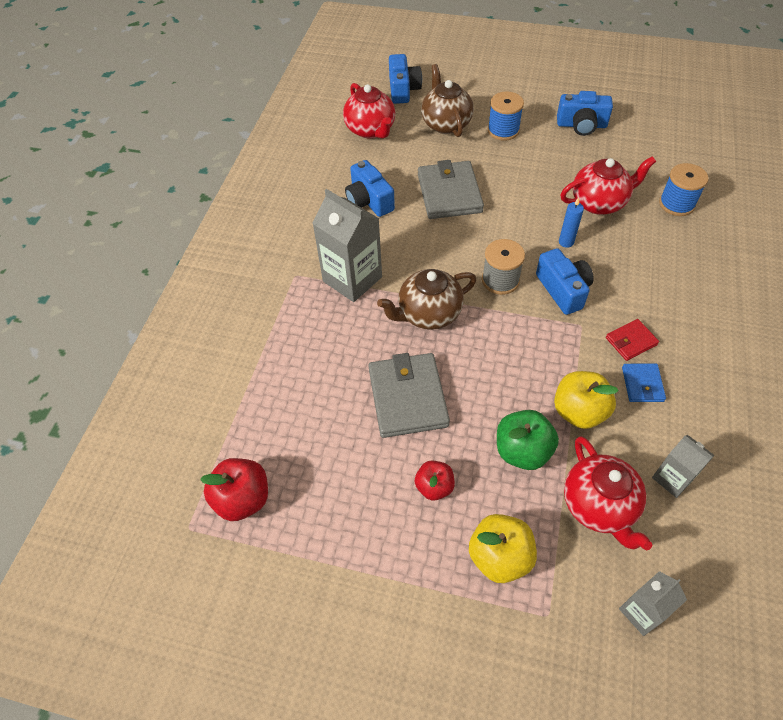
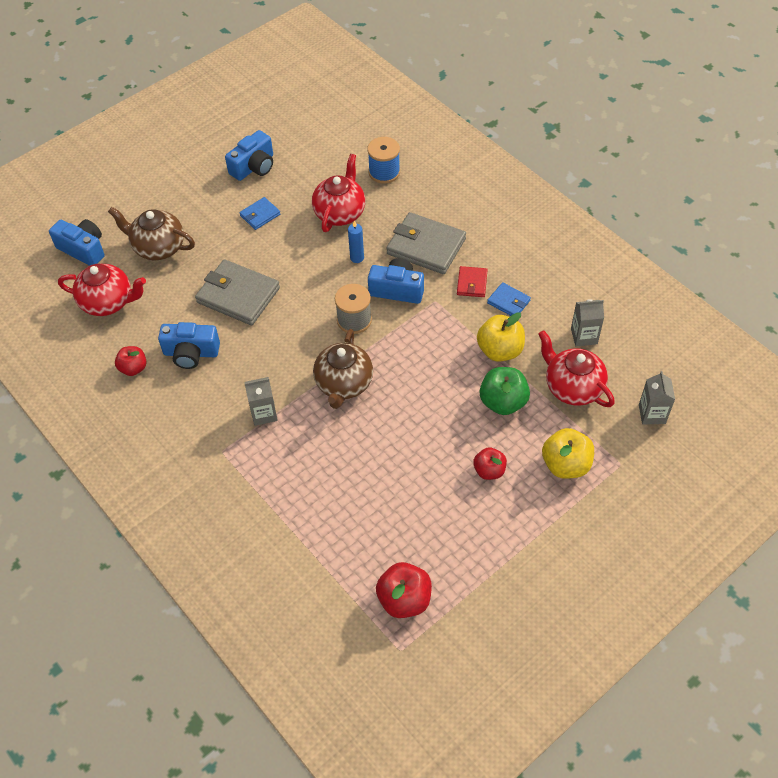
camera: 55 degrees left, 0 degrees up
grey carton [312,189,382,302] -> grey carton [244,377,278,426], size x0.56
grey wallet [368,353,450,438] -> grey wallet moved to [386,212,466,274]
blue spool [488,92,524,141] -> none
red teapot [564,436,653,550] -> red teapot turned 150 degrees counterclockwise [538,330,615,407]
none -> red apple [115,346,146,376]
none -> blue wallet [239,197,281,230]

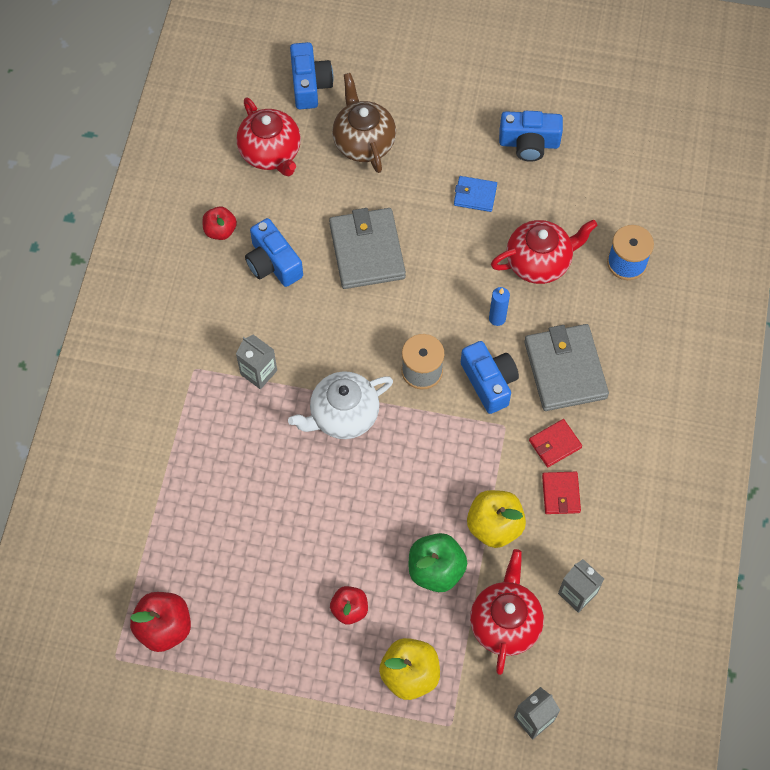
camera: 50 degrees right, 10 degrees up
brown teapot [313,329,373,409] -> white teapot [288,371,393,439]
blue wallet [487,282,531,316] -> red wallet [542,472,581,514]

